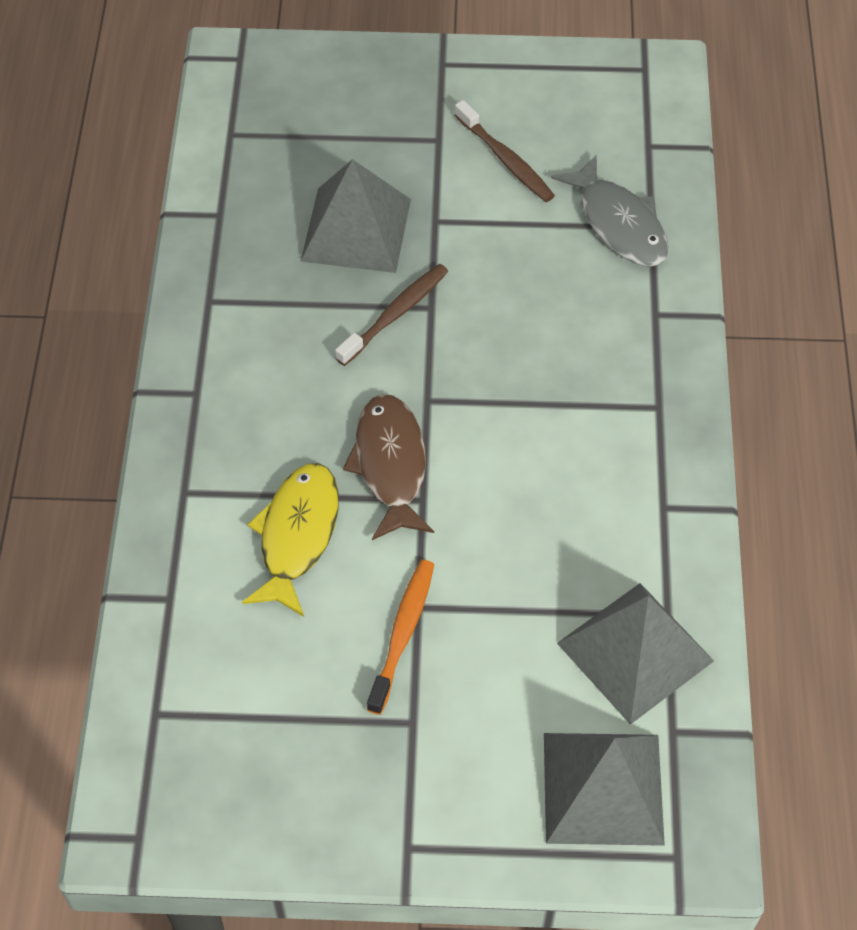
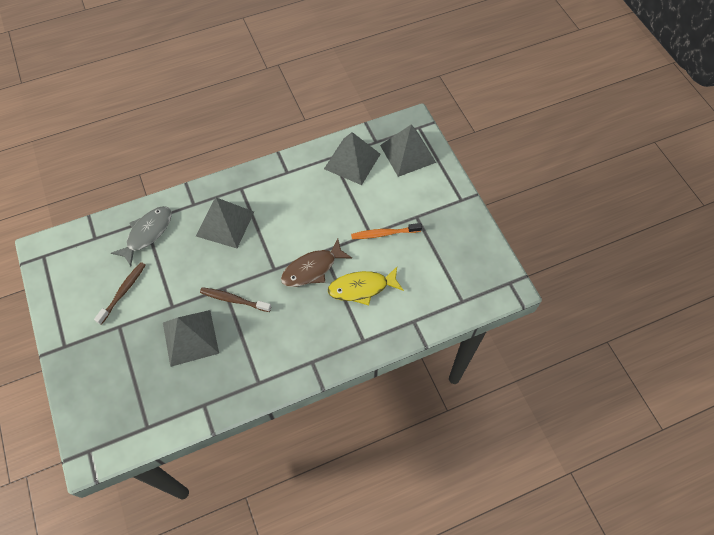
camera: 115 degrees left, 5 degrees up
none -> grey pyramid [196,197,254,248]

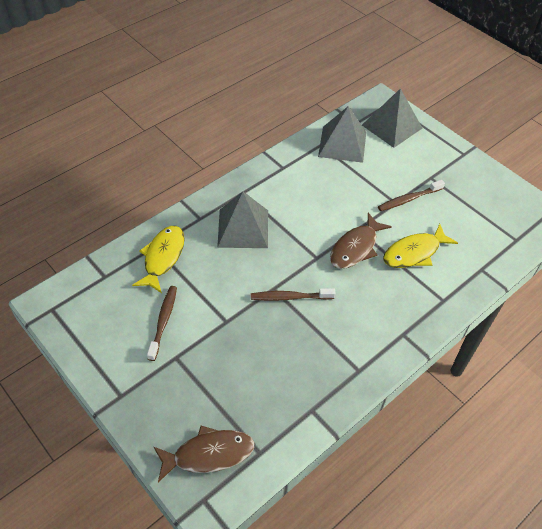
camera: 20 degrees left, 10 degrees down
grey fish [111,206,172,266] -> yellow fish [132,226,185,293]
grey pyramid [163,310,219,367] -> none
orange toothbrush [351,223,422,239] -> brown toothbrush [378,180,445,211]
none -> brown fish [153,426,255,482]

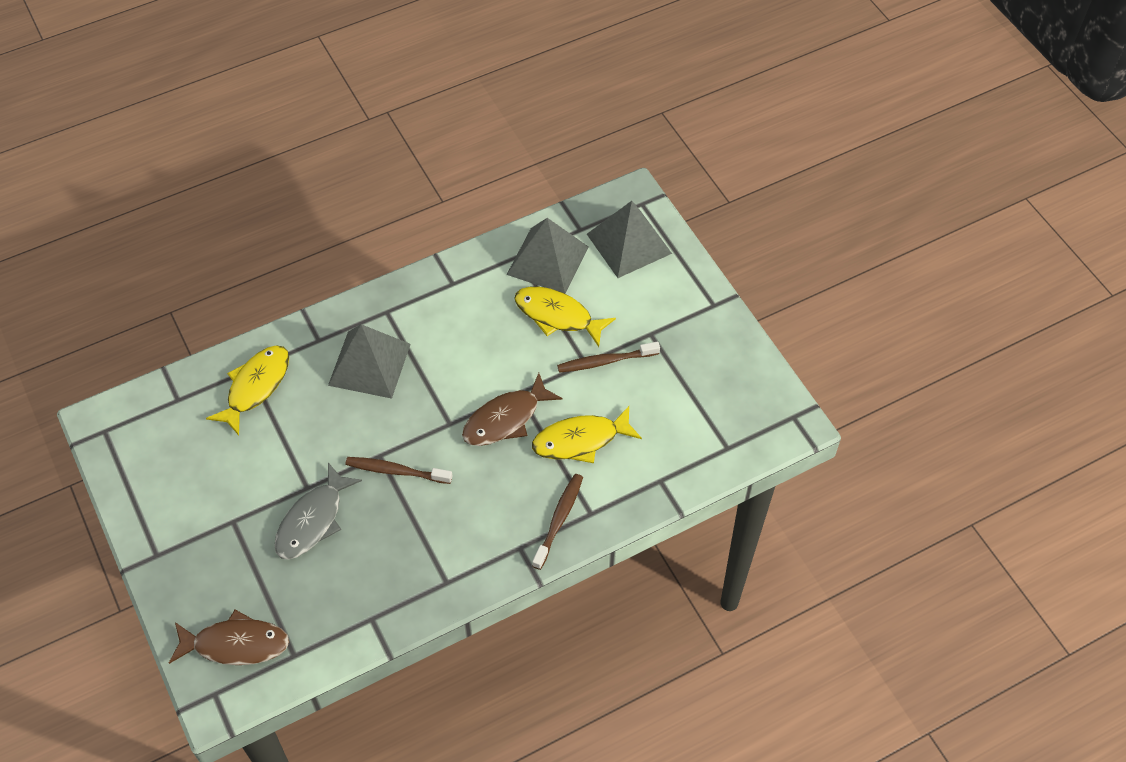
camera: 15 degrees right, 5 degrees up
brown toothbrush [147,286,177,361] -> brown toothbrush moved to [532,474,583,570]
none -> grey fish [274,463,362,560]
none -> yellow fish [514,287,616,347]

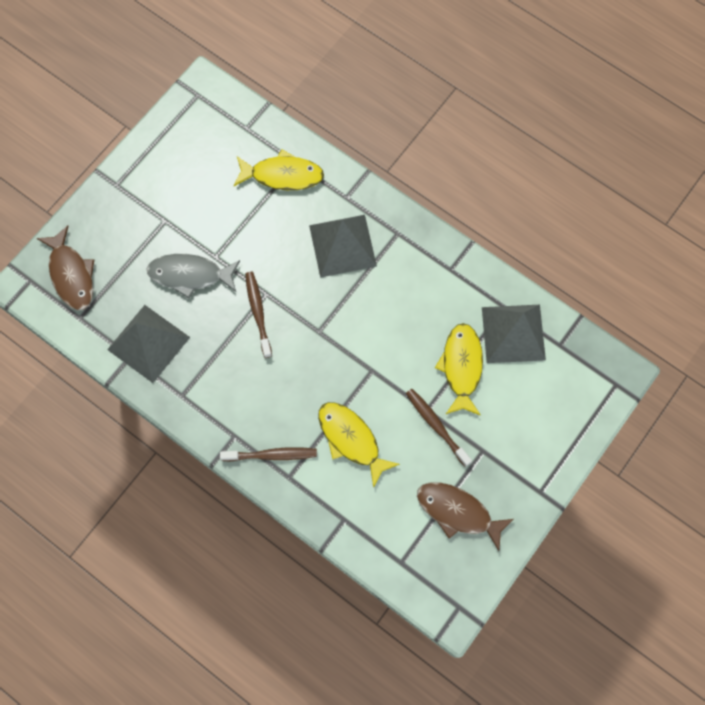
camera: 65 degrees right, 15 degrees up
brown fish [462,373,563,446] -> brown fish moved to [417,482,514,551]
grey pyramid [587,201,672,278] -> grey pyramid moved to [107,305,190,383]

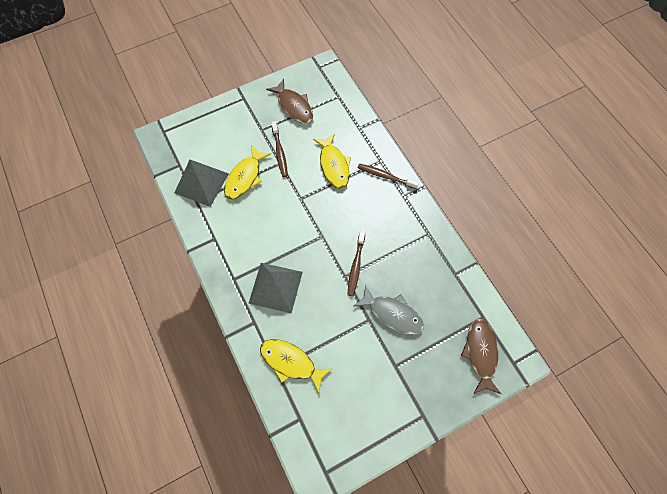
camera: 155 degrees left, 5 degrees down
grey pyramid [107,305,190,383] -> none

